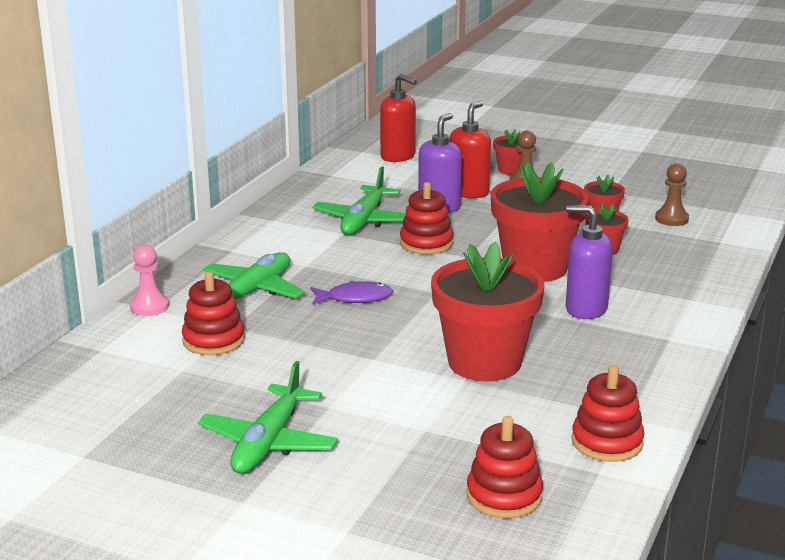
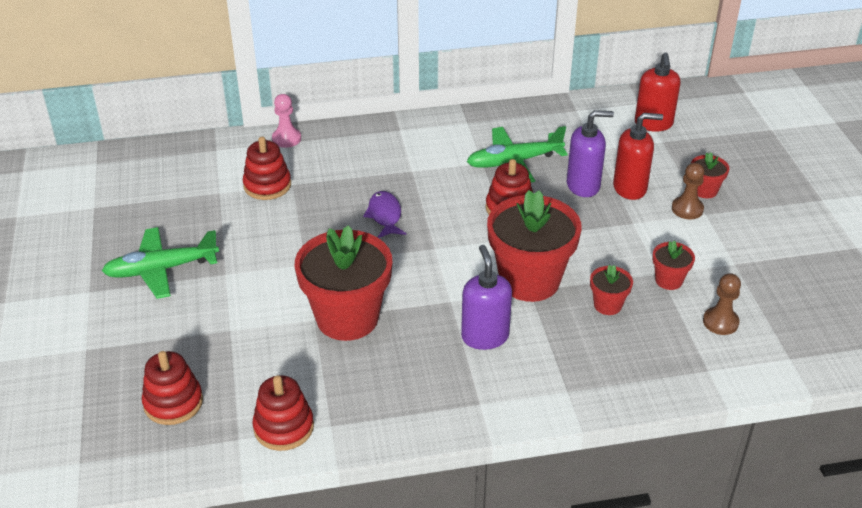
camera: 55 degrees right, 15 degrees up
green plane [202,252,305,307] -> none
purple fish [311,281,393,305] -> purple fish turned 150 degrees counterclockwise [363,191,406,238]

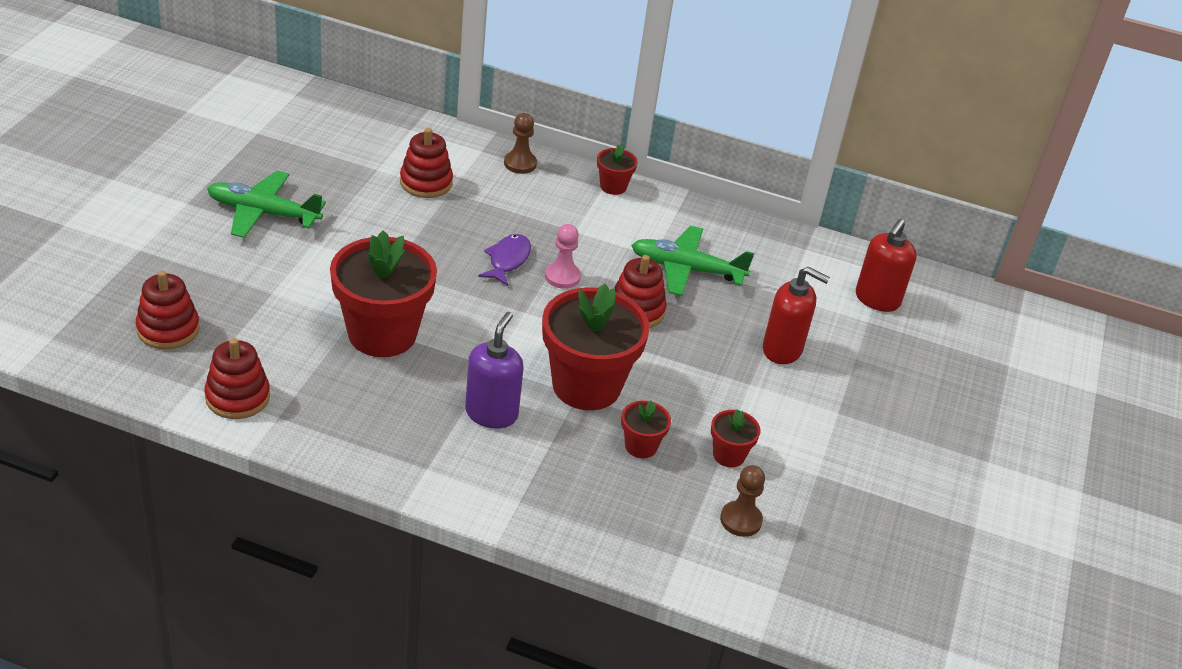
camera: 25 degrees right, 0 degrees up
pink pawn [272,94,301,148] -> pink pawn moved to [545,224,581,289]
purple soap dispenser [567,110,614,197] -> none
brown pawn [672,163,705,219] -> brown pawn moved to [504,113,537,174]
red flower pot [691,152,729,198] -> red flower pot moved to [597,145,638,195]

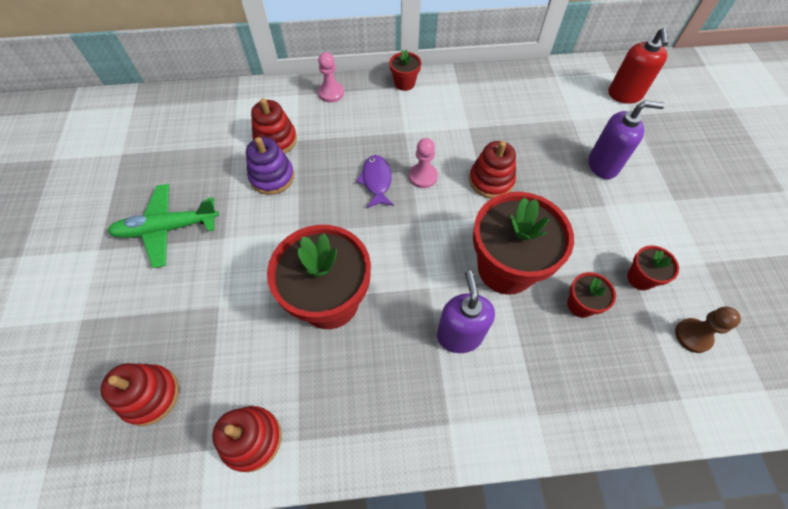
camera: 20 degrees left, 20 degrees up
brown pawn [504,113,537,174] -> pink pawn [318,52,344,103]
green plane [631,226,754,296] -> none
red soap dispenser [763,266,830,364] -> purple soap dispenser [588,100,665,179]
none -> purple stacking toy [246,137,294,195]

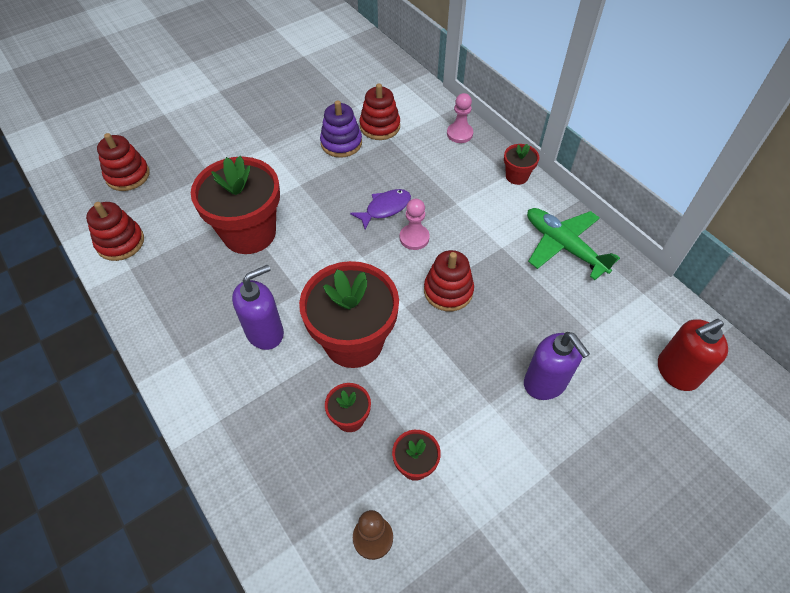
camera: 60 degrees right, 5 degrees down
green plane [107,184,219,268] -> green plane moved to [527,208,620,280]

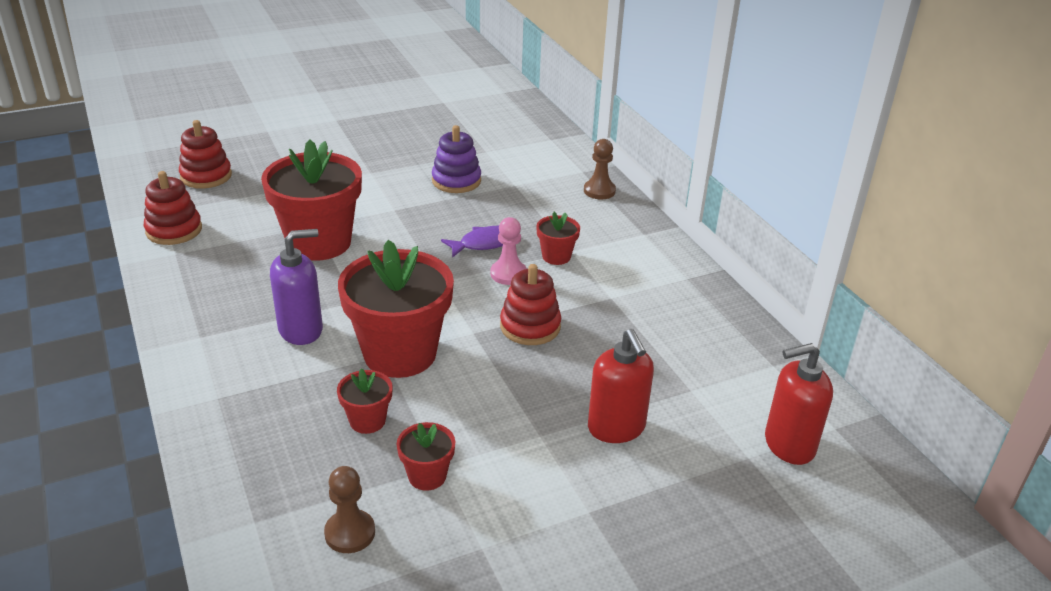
camera: 10 degrees right, 20 degrees down
red stacking toy [360,84,400,140] -> none
pink pawn [447,93,473,143] -> brown pawn [584,139,616,199]
red flower pot [504,144,539,185] -> red flower pot moved to [536,212,580,265]
purple soap dispenser [524,332,590,400] -> red soap dispenser [588,329,654,443]
green plane [527,208,620,280] -> none

